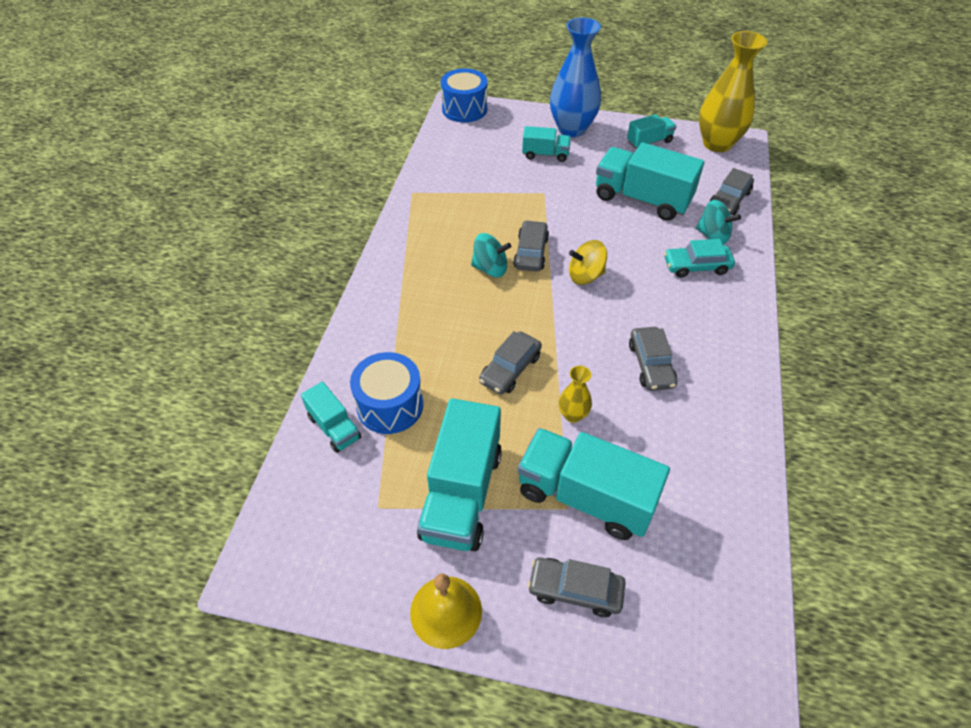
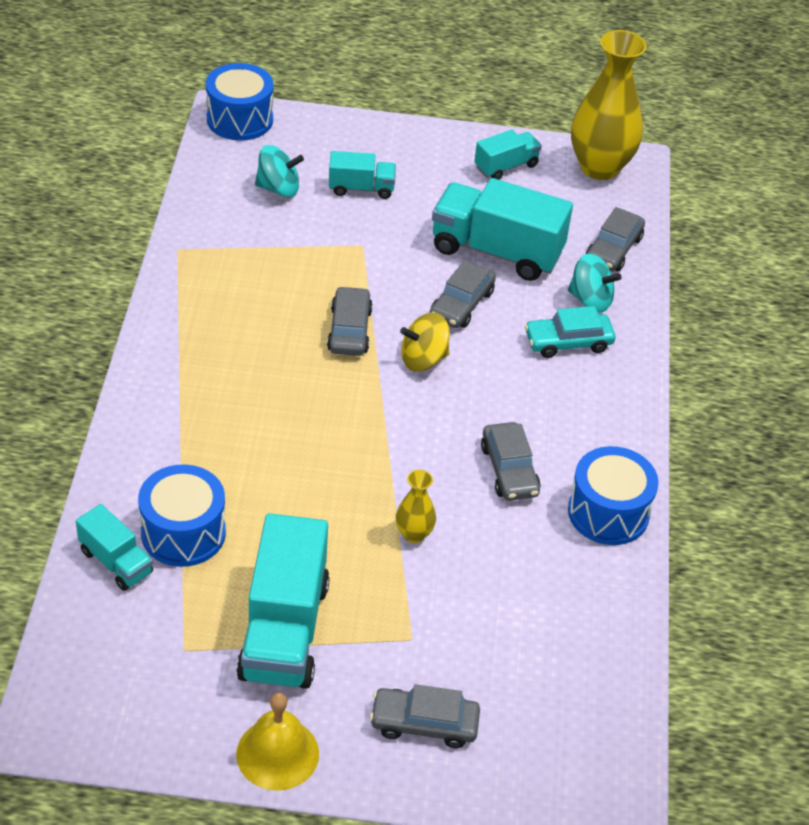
camera: 10 degrees left, 5 degrees down
turquoise spinning top [471,233,511,277] -> turquoise spinning top moved to [255,145,304,197]
grey car [479,331,542,395] -> grey car moved to [430,260,496,328]
turquoise truck [517,428,670,540] -> none
blue vase [550,17,601,137] -> none
none -> blue drum [568,446,659,545]

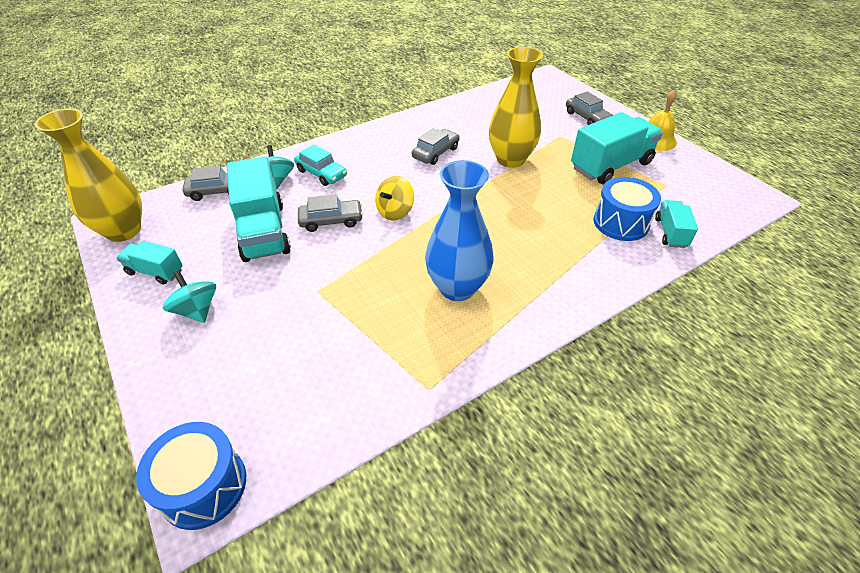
camera: 125 degrees left, 0 degrees up
turquoise spinning top [255,145,304,197] -> turquoise spinning top moved to [163,271,216,323]
grey car [327,286,373,356] -> none
turquoise truck [329,151,396,199] -> none
yellow vase [396,470,436,543] -> yellow vase [489,47,543,168], size x2.17
yellow spinning top [400,313,450,372] -> yellow spinning top turned 90 degrees clockwise [375,176,414,221]
blue drum [568,446,659,545] -> none
none -> blue vase [425,160,494,301]

